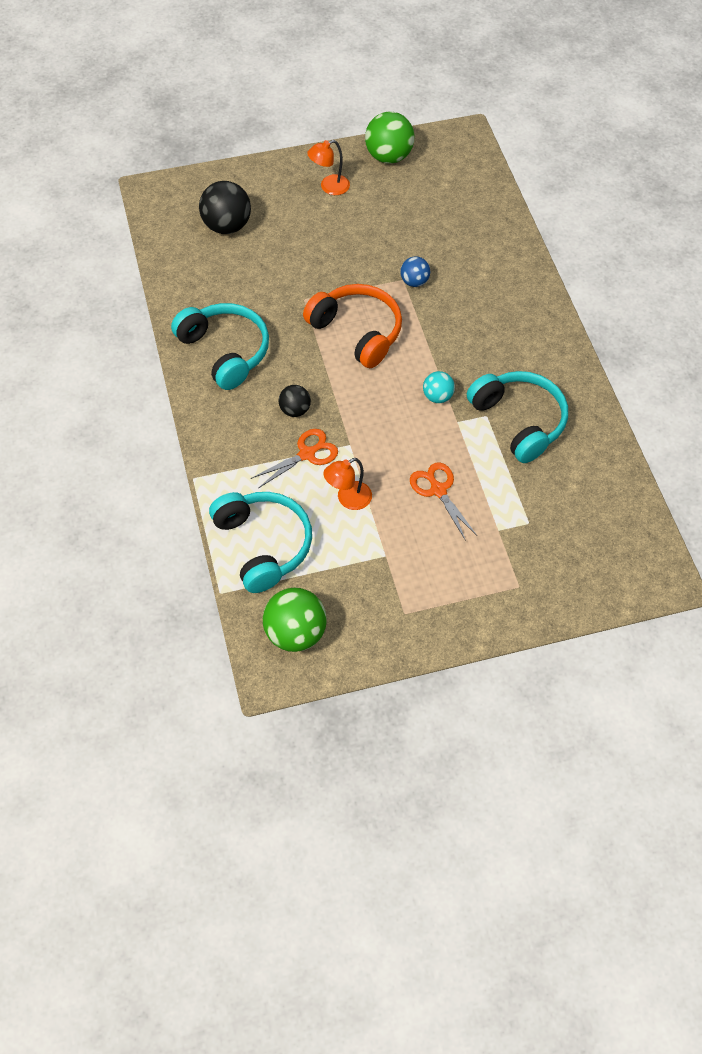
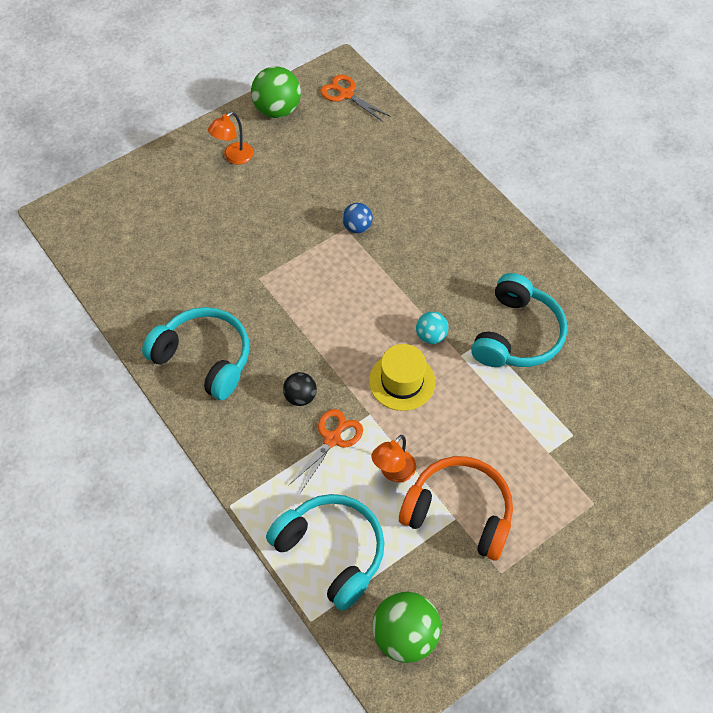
camera: 20 degrees left, 0 degrees up
black ball [199,181,251,234] -> none
orange headphones [303,284,402,368] -> orange headphones moved to [399,456,513,560]
orange scissors [410,462,477,541] -> orange scissors moved to [320,75,390,122]
turquoise headphones [467,371,568,463] -> turquoise headphones turned 75 degrees clockwise [471,273,567,367]
none -> yellow hat [369,344,436,411]

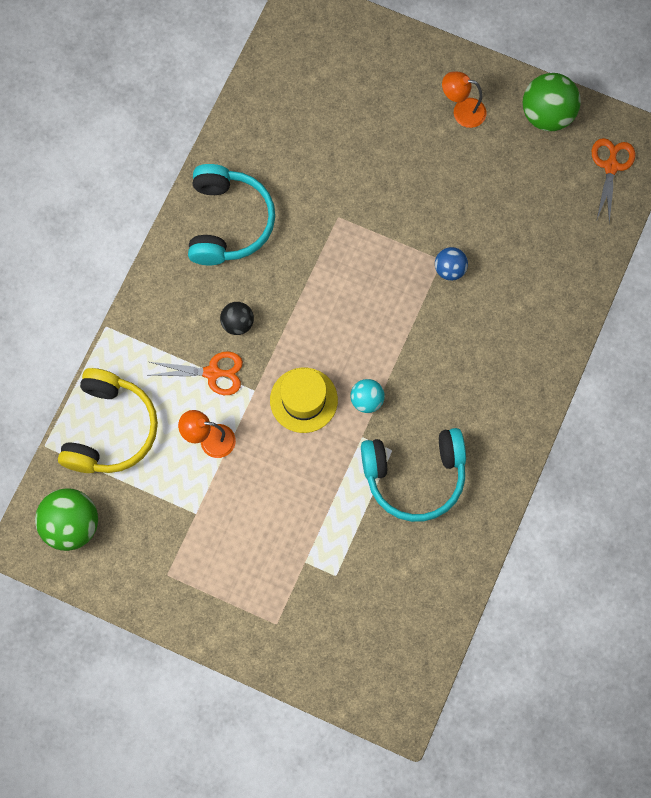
camera: 60 degrees right, 15 degrees up
turquoise headphones [266,494,384,611] -> yellow headphones [58,368,158,473]
orange headphones [399,456,513,560] -> none

